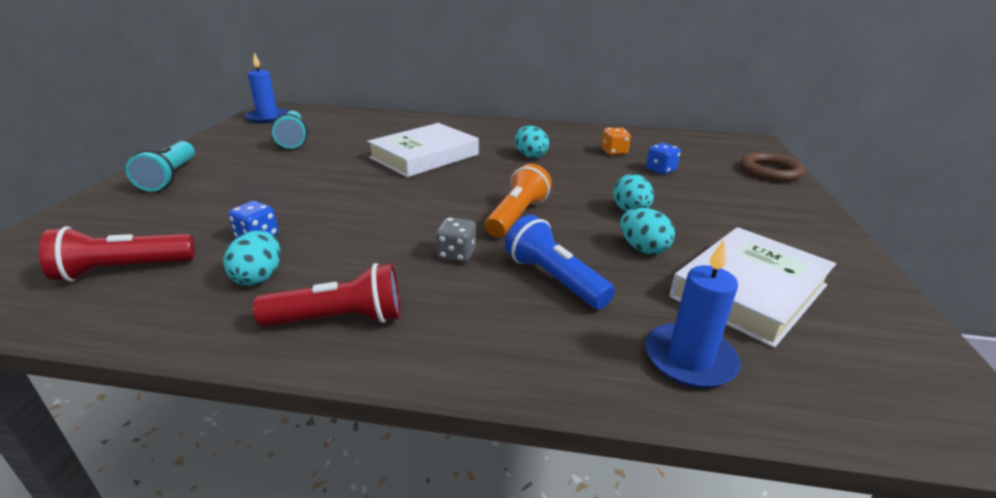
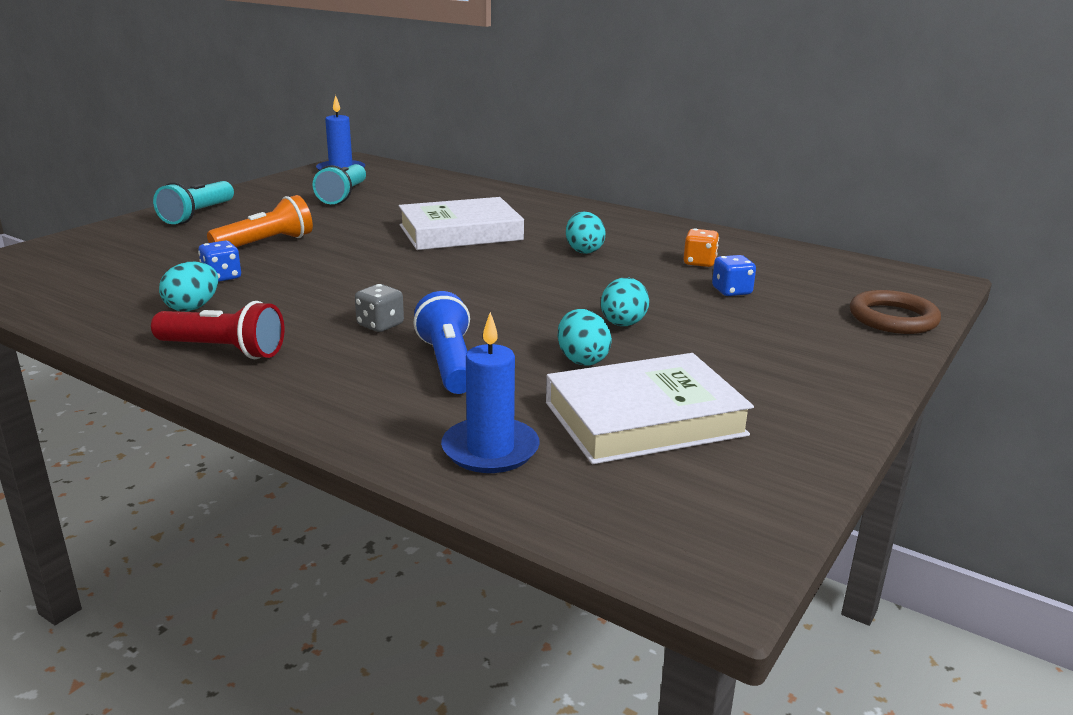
camera: 25 degrees right, 5 degrees down
red flashlight [39,226,195,281] -> none
orange flashlight [485,164,552,237] -> orange flashlight moved to [207,195,313,247]

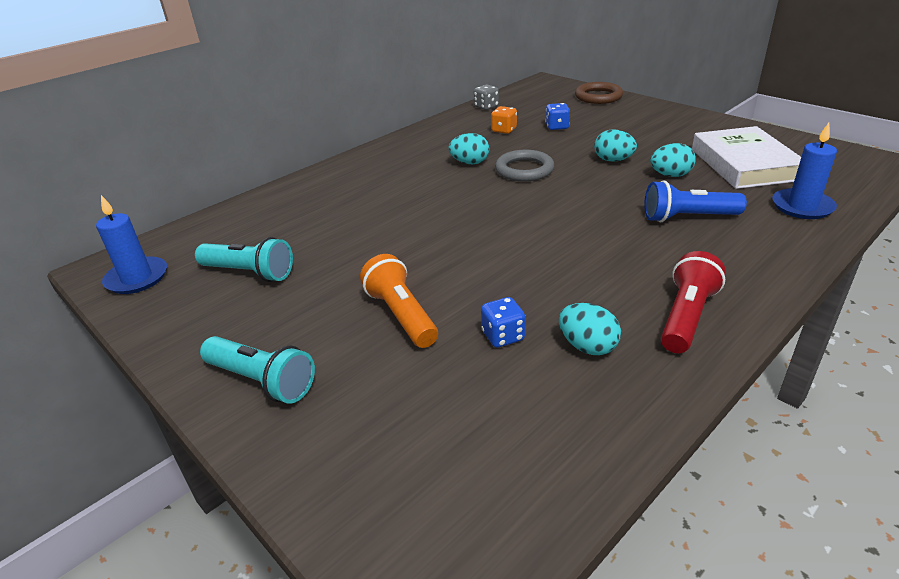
camera: 75 degrees left, 10 degrees up
grey dice [355,284,404,332] -> grey dice moved to [474,85,499,110]
white book [399,197,524,250] -> none
none -> grey ring [495,150,554,182]

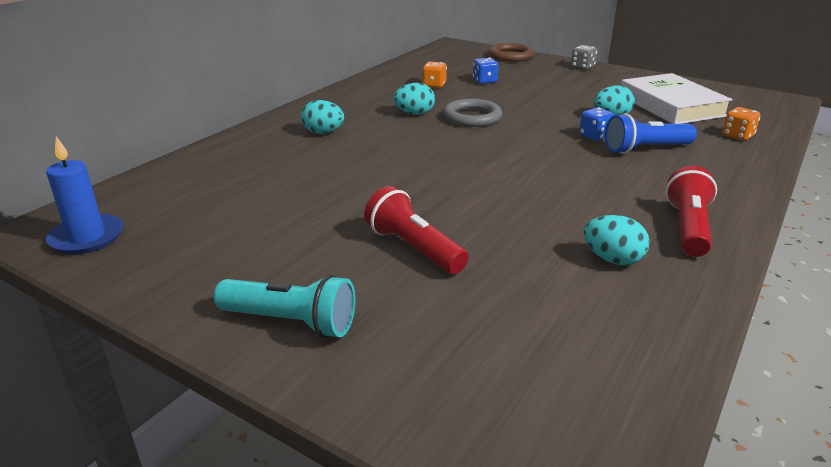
camera: 15 degrees left, 5 degrees down
turquoise flashlight [195,237,293,282] -> none
orange flashlight [360,254,438,348] -> red flashlight [364,186,468,274]
grey dice [474,85,499,110] -> grey dice moved to [571,45,597,70]
blue dice [481,297,525,348] -> blue dice moved to [579,107,615,141]
turquoise egg [594,129,637,162] -> turquoise egg moved to [301,100,344,134]
blue candle [773,123,837,219] -> orange dice [722,107,761,140]

